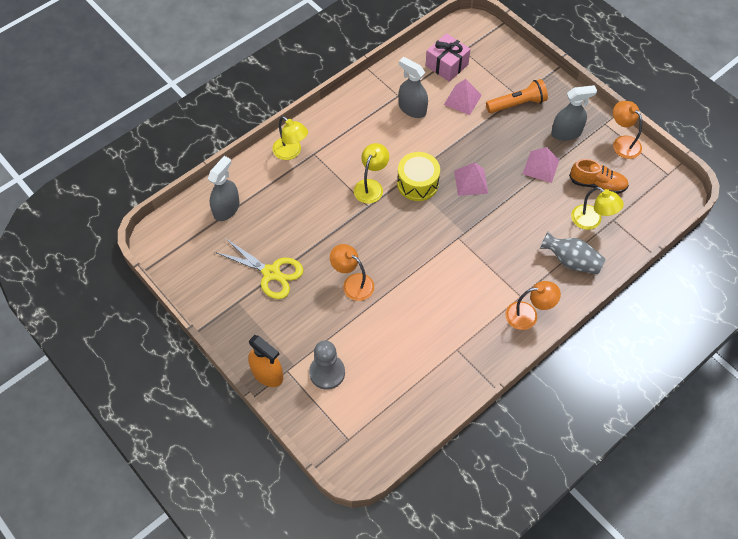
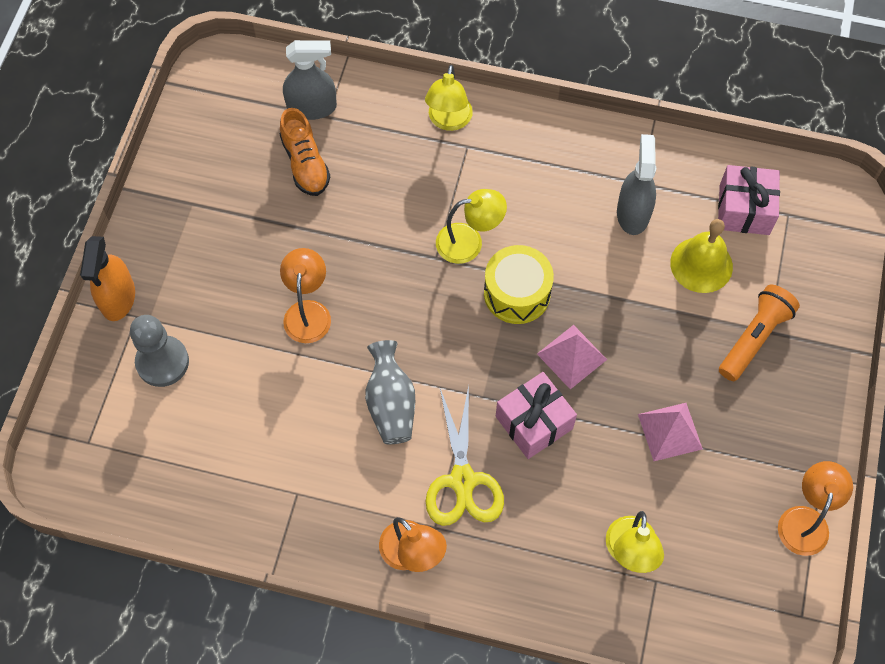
camera: 55 degrees right, 5 degrees up
yellow scissors [215,238,304,299] -> yellow scissors moved to [426,385,504,526]
pink pyramid [444,79,482,115] -> yellow bell [670,219,733,293]
orange flashlight [486,79,548,113] -> orange flashlight turned 90 degrees counterclockwise [719,285,800,381]
grey vase [540,231,606,274] -> grey vase moved to [365,340,415,444]
grey spray bottle [551,85,597,141] -> none
orange shoe [569,159,629,194] -> orange shoe moved to [280,108,330,196]
none -> pink gift [496,372,577,459]

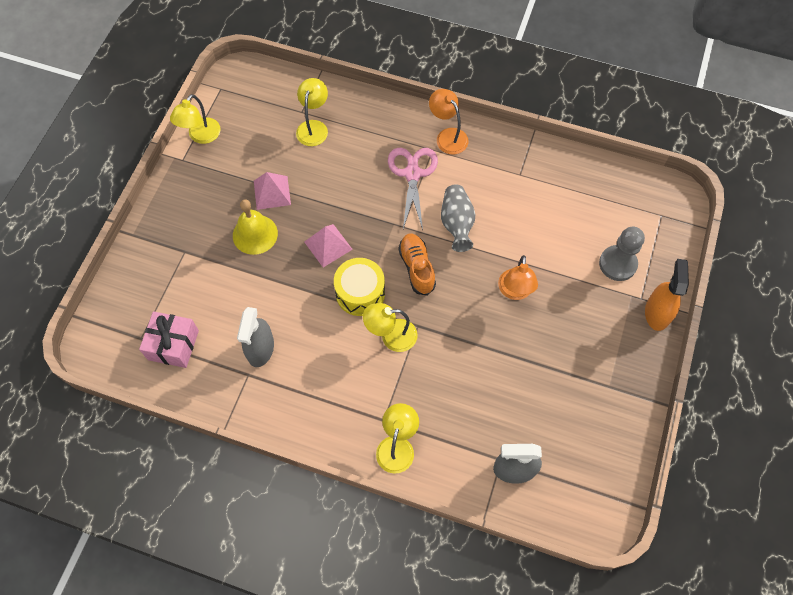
camera: 175 degrees left, 0 degrees up
orange shoe [280,108,330,196] -> orange shoe moved to [398,233,436,296]
yellow scissors [426,385,504,526] -> pink scissors [388,148,438,230]
pink gift [496,372,577,459] -> none
yellow bell [670,219,733,293] -> yellow bell moved to [233,199,278,255]
orange flashlight [719,285,800,381] -> none
orange lamp [778,461,853,556] -> yellow lamp [170,94,221,144]

